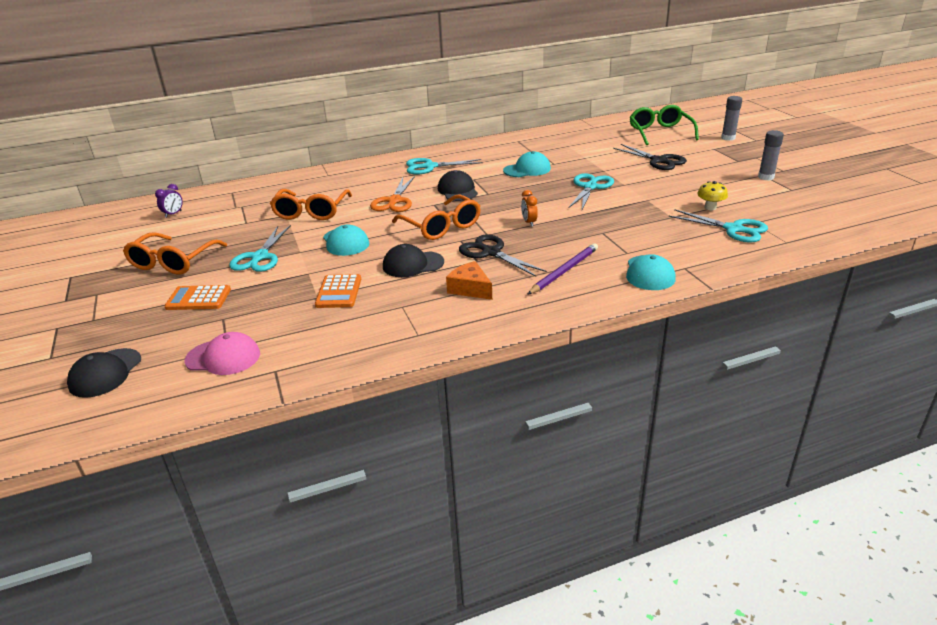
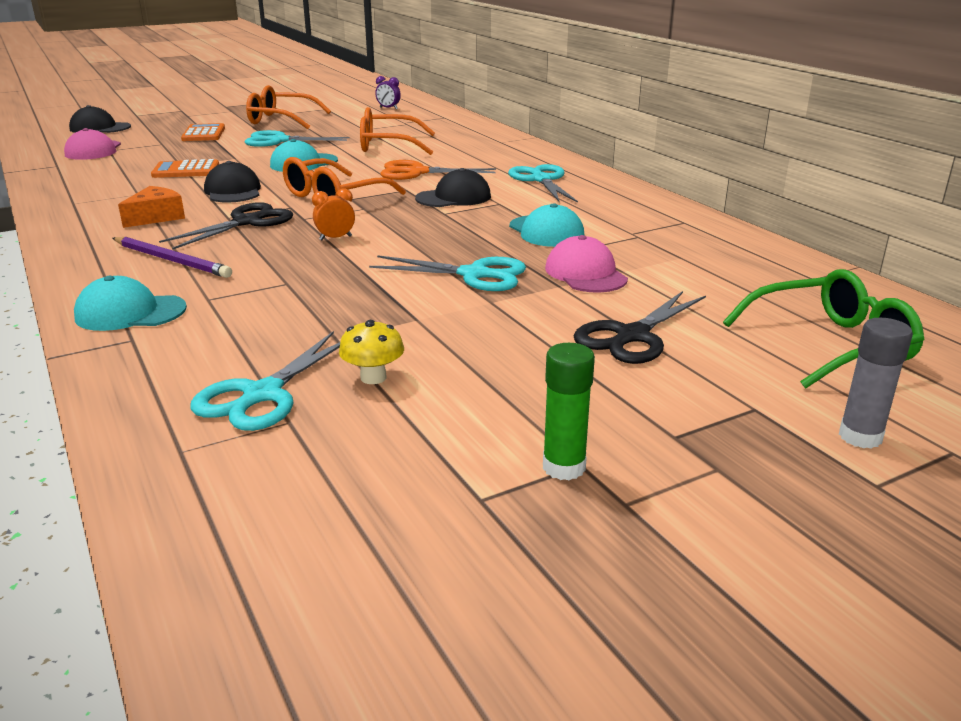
camera: 80 degrees right, 5 degrees down
grey glue stick [758,130,784,180] -> green glue stick [543,343,595,480]
none -> pink cap [545,235,628,293]

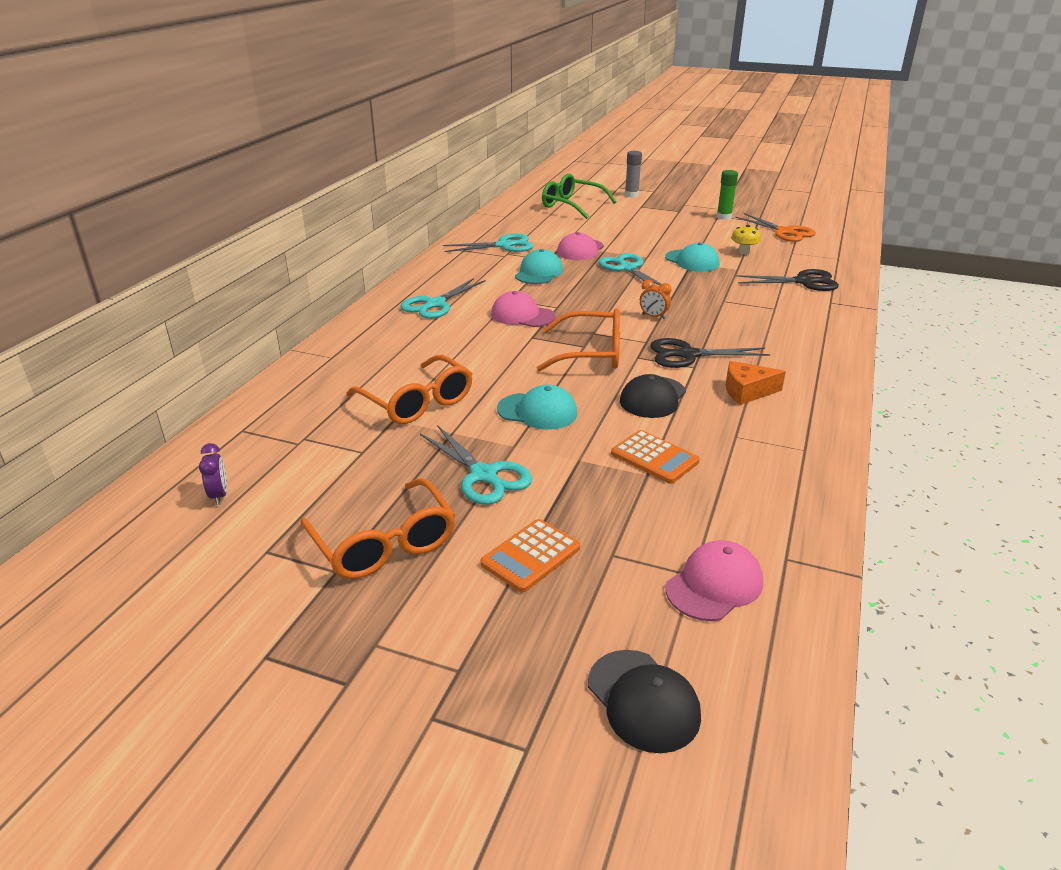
camera: 130 degrees left, 5 degrees up
turquoise cap [74,276,187,331] -> turquoise cap moved to [665,242,719,272]
purple pencil [113,237,232,278] -> none
turquoise scissors [190,331,340,431] -> turquoise scissors moved to [443,234,534,252]
orange scissors [380,160,496,180] -> orange scissors moved to [735,213,816,242]
black cap [415,168,491,207] -> pink cap [491,291,555,327]
black scissors [574,291,706,364] -> black scissors moved to [736,269,839,291]

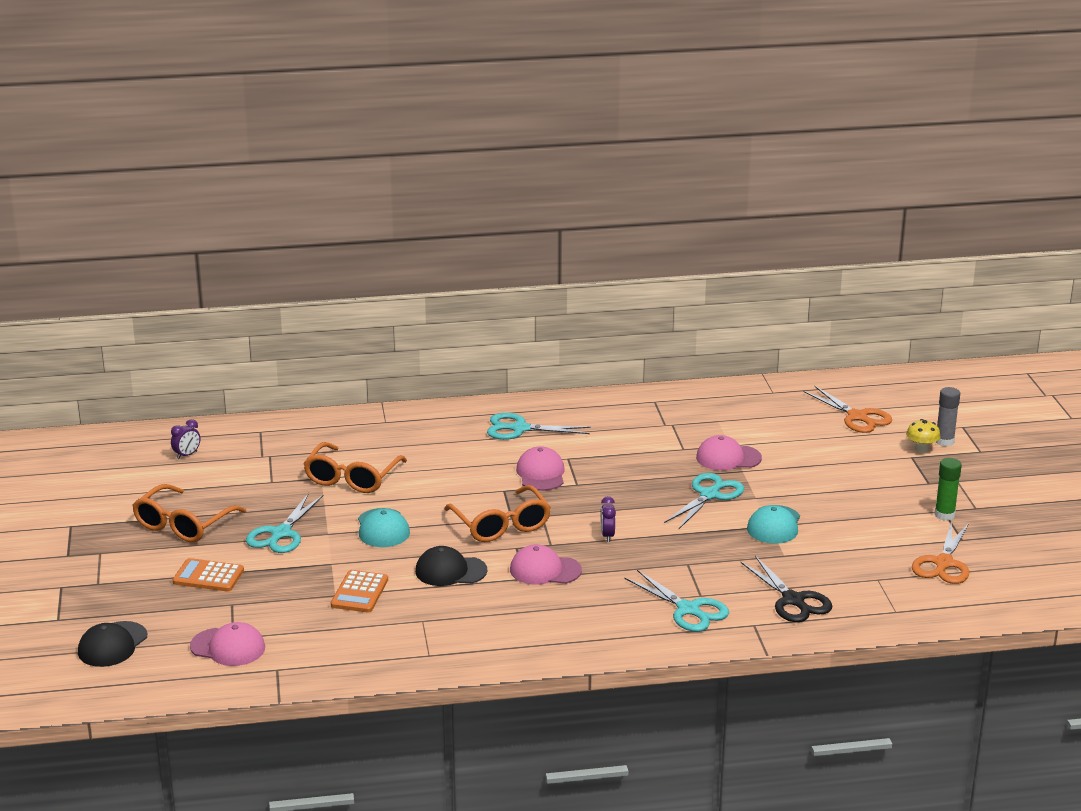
camera: 60 degrees right, 5 degrees down
turquoise scissors [443,234,534,252] -> turquoise scissors moved to [624,570,729,632]
turquoise cap [515,249,563,284] -> none
green glasses [542,174,617,219] -> orange scissors [804,386,892,433]
orange clock [640,280,672,319] -> purple clock [601,496,616,542]
black scissors [650,338,770,368] -> pink cap [510,544,582,584]
orange cheese [726,361,786,405] -> none
yellow mushroom [731,225,761,255] -> yellow mushroom moved to [906,419,941,453]

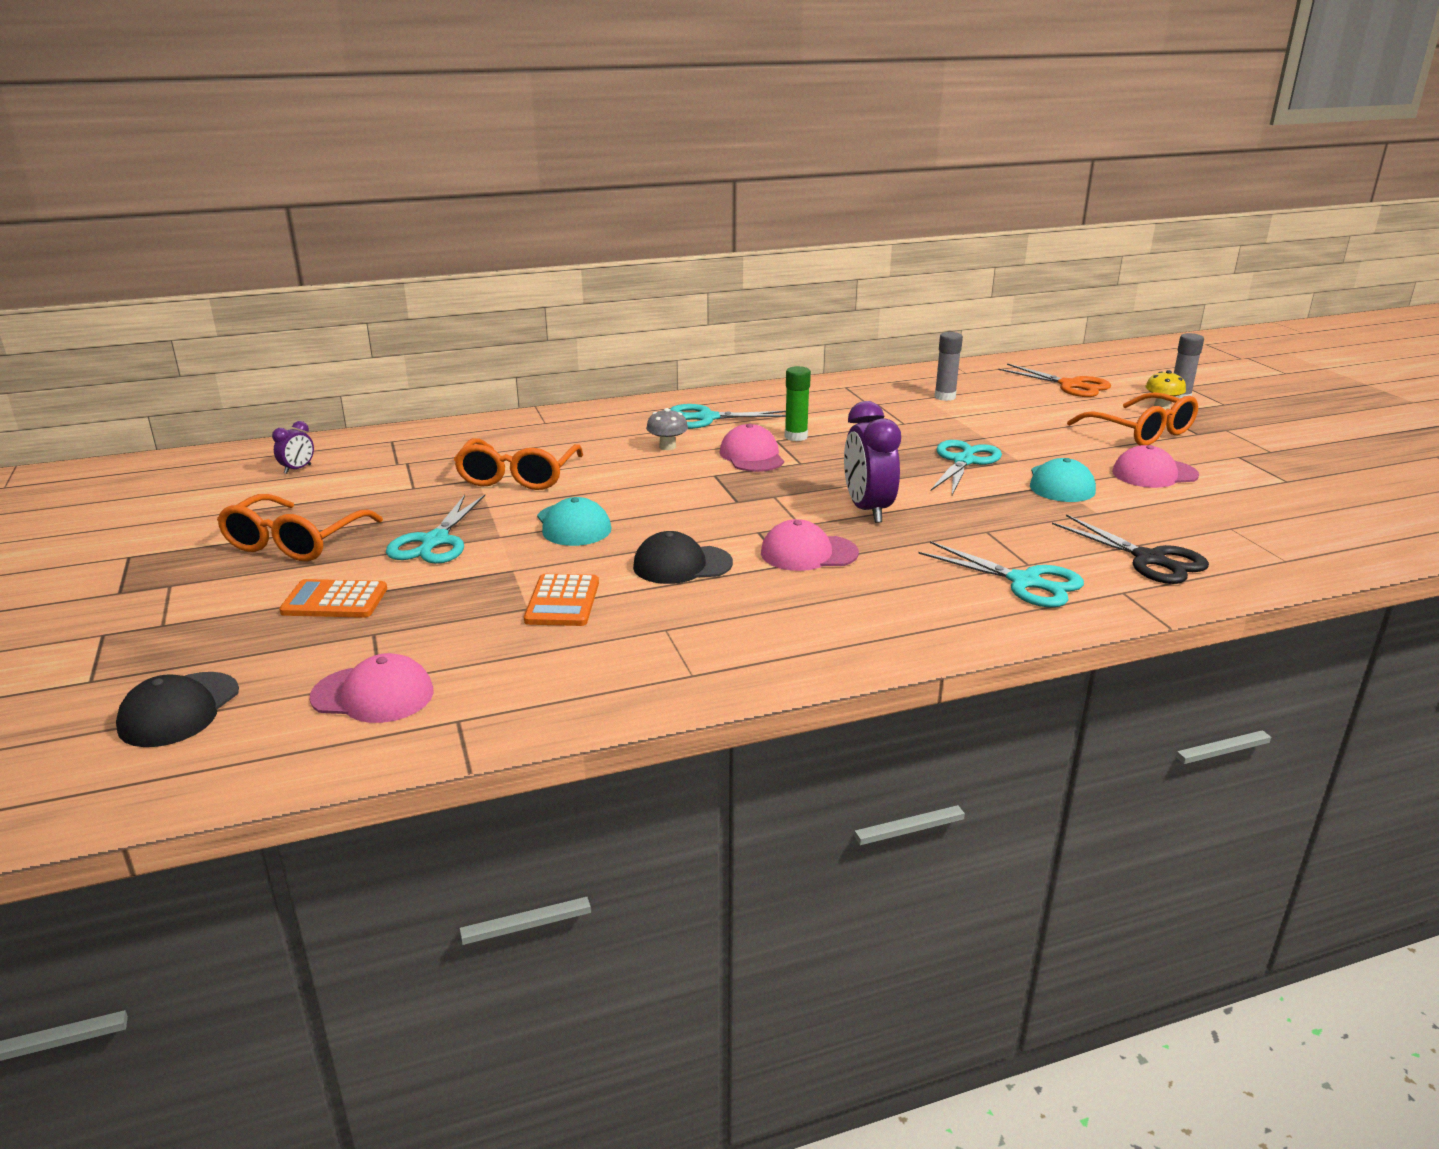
camera: 10 degrees left, 0 degrees up
orange glasses [444,485,551,542] -> orange glasses moved to [1067,392,1198,445]
purple clock [601,496,616,542] -> purple clock [844,401,901,523], size x2.05
pink cap [696,435,762,470] -> pink cap moved to [1112,445,1199,488]
orange scissors [912,521,969,584] -> none
green glue stick [935,458,962,521] -> green glue stick moved to [785,366,811,441]
none -> grey mushroom [646,408,688,450]
none -> grey glue stick [935,332,963,401]

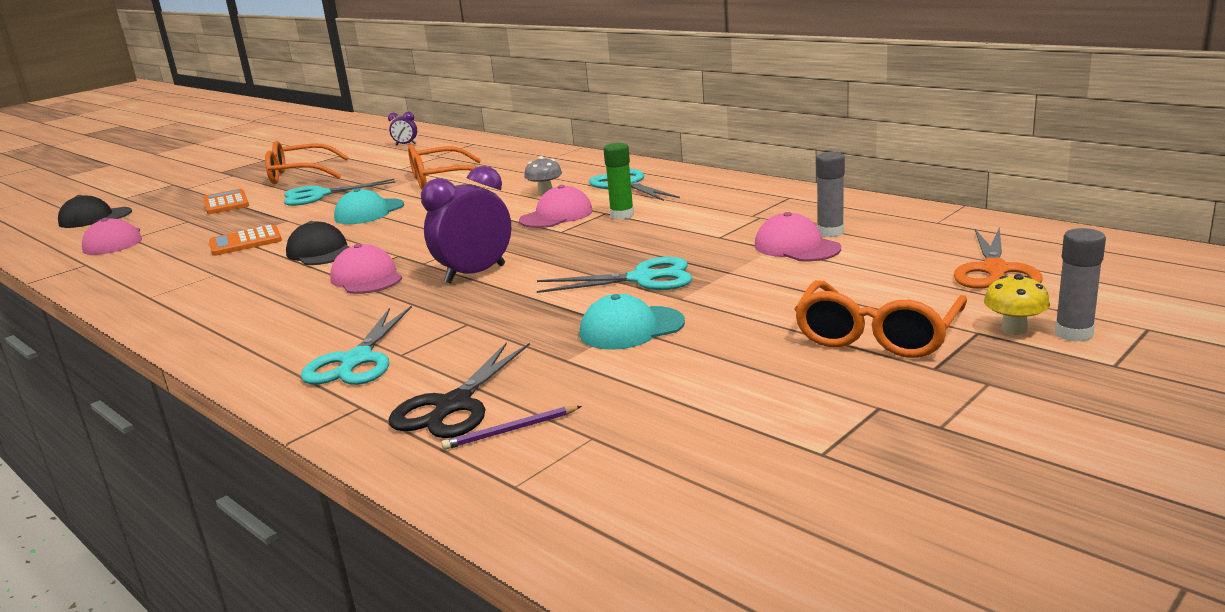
camera: 65 degrees right, 5 degrees down
pink cap [1112,445,1199,488] -> pink cap moved to [754,212,841,262]
none -> purple pencil [441,406,582,450]

